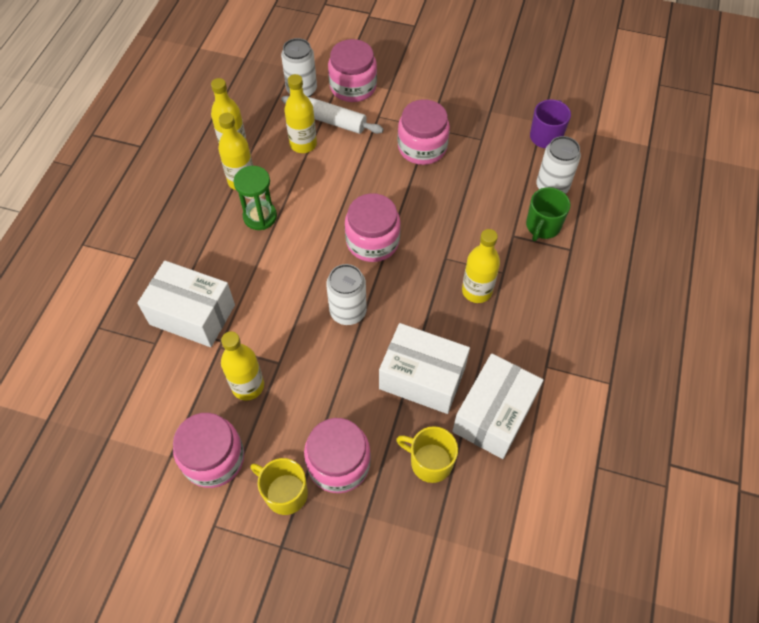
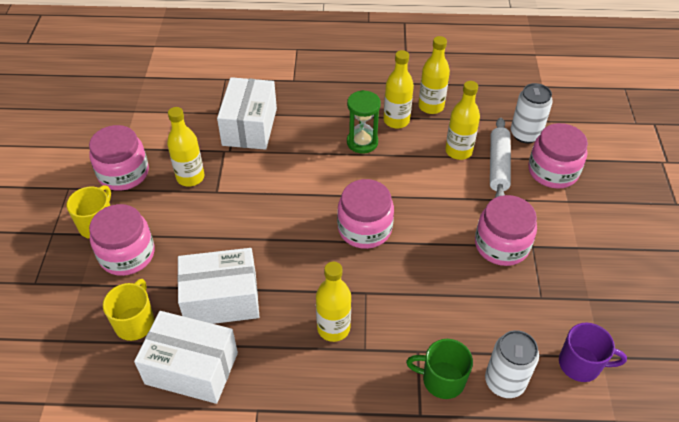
camera: 75 degrees right, 10 degrees down
white can [326,264,367,325] -> none
white box [379,323,470,414] -> white box turned 75 degrees clockwise [177,248,259,324]

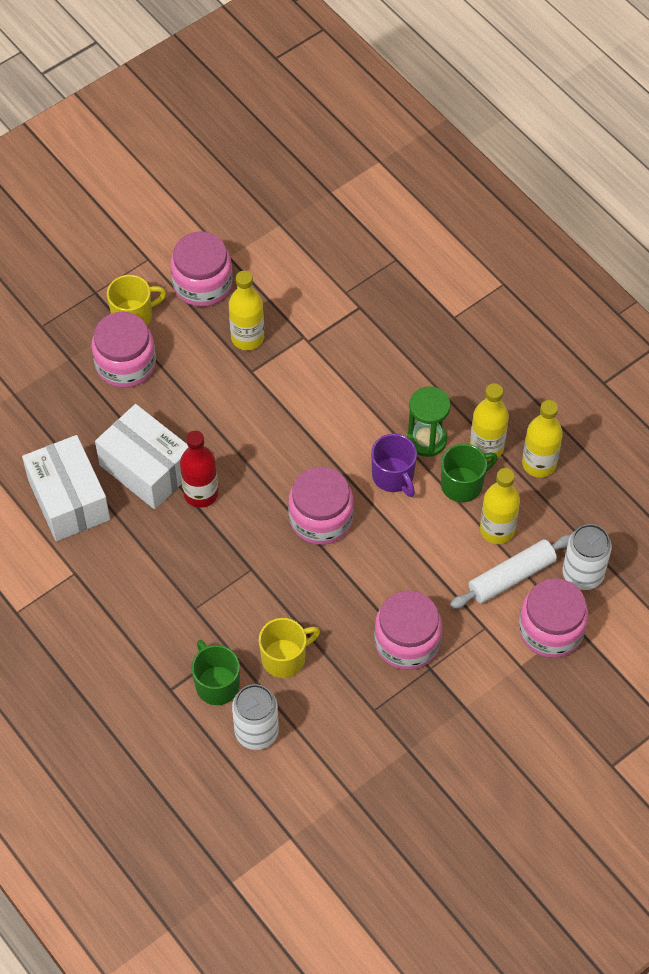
camera: 50 degrees right, 10 degrees up
yellow mug [103,279,155,341] -> yellow mug moved to [259,618,320,678]
white box [217,77,277,150] -> none
yellow bottle [316,262,351,342] -> none
purple mug [559,323,627,382] -> purple mug moved to [371,434,417,497]
none -> red bottle [180,431,218,508]
none -> green mug [441,444,498,502]

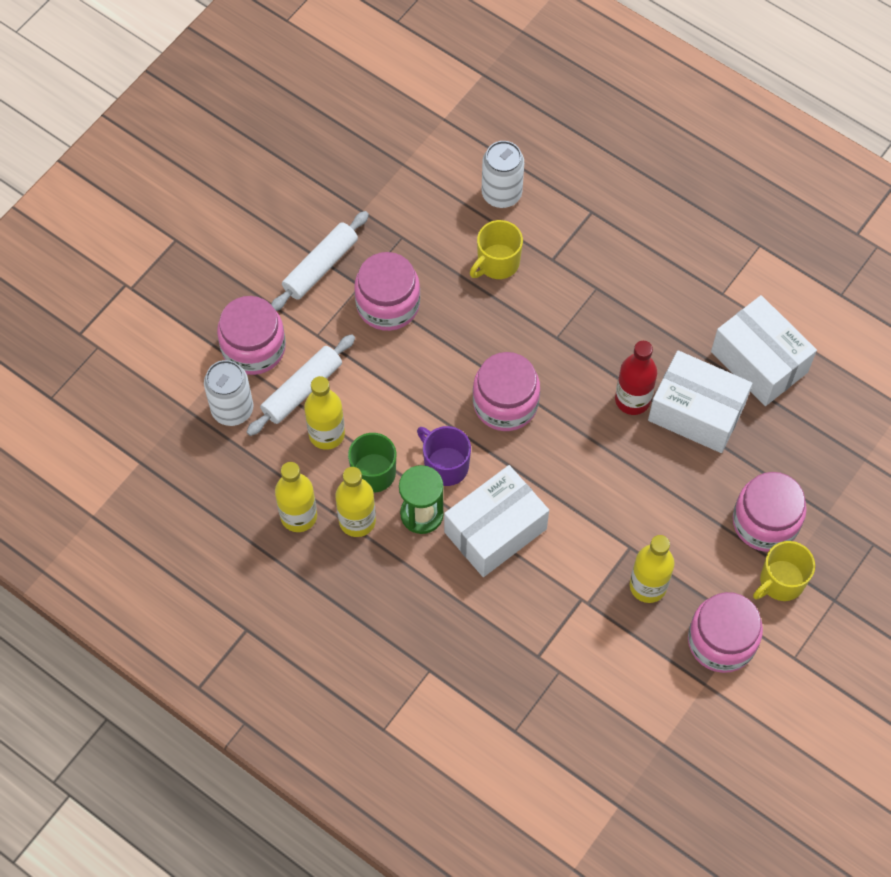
camera: 165 degrees right, 5 degrees up
green mug [191,640,240,705] -> none
none -> white rolling pin [271,211,369,311]
none -> white box [444,465,549,577]

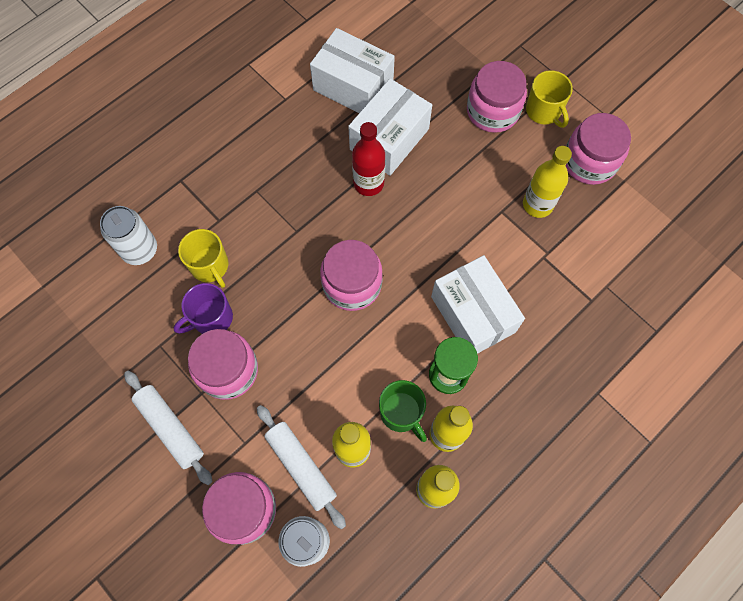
camera: 80 degrees left, 5 degrees up
purple mug [417,426,471,486] -> purple mug moved to [174,283,233,334]
white box [711,295,817,406] -> white box turned 60 degrees clockwise [310,28,395,113]

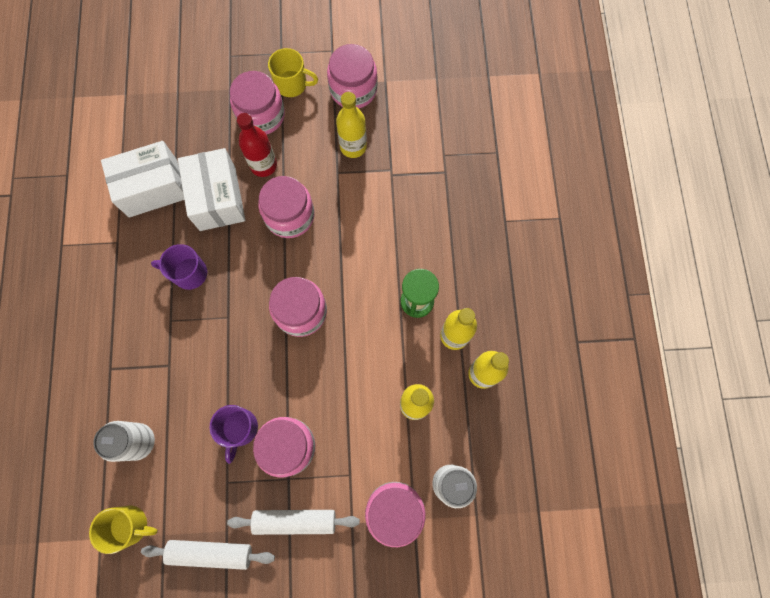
camera: 50 degrees left, 5 degrees up
yellow mug [178,229,228,288] -> yellow mug moved to [89,506,158,554]
white rolling pin [257,405,346,529] -> white rolling pin moved to [141,540,275,570]
red bottle [352,122,385,196] -> red bottle moved to [237,113,277,177]
green mug [379,380,427,442] -> none
white box [431,255,525,354] -> none
none -> purple mug [151,244,207,290]
none -> pink jar [258,176,315,238]

